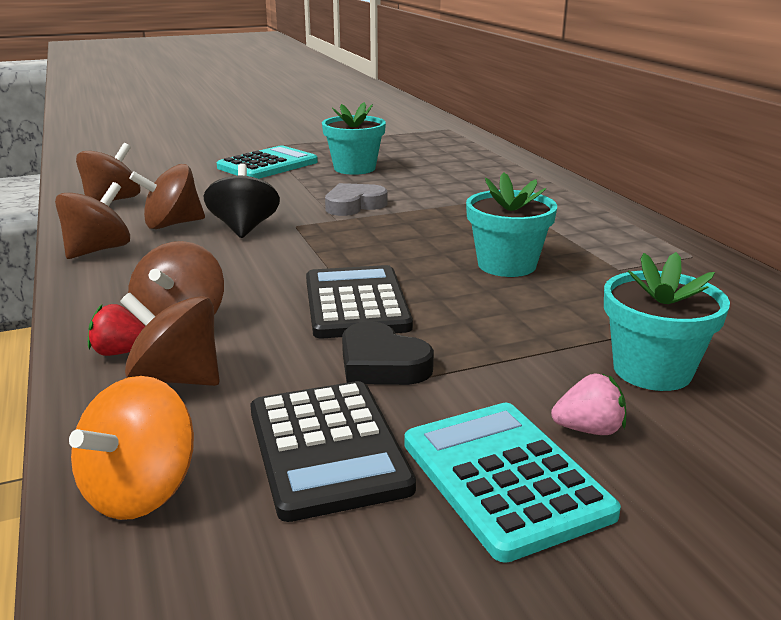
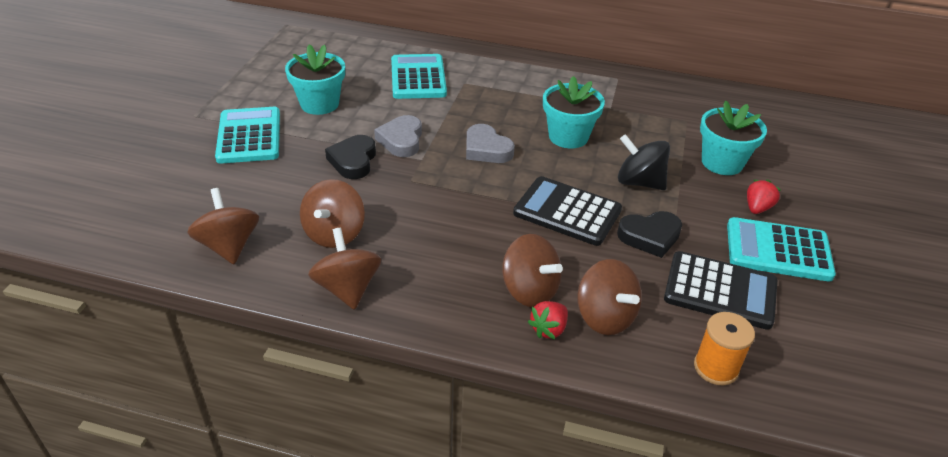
camera: 55 degrees left, 15 degrees up
orange spinning top [69,376,194,520] -> orange spool [694,312,755,385]
brown spinning top [120,293,220,386] -> brown spinning top turned 90 degrees counterclockwise [577,259,642,335]
black spinning top [204,164,280,238] -> black spinning top moved to [618,134,670,190]
pink strawberry [551,373,626,435] -> red strawberry [747,180,781,214]
none -> black heart [325,135,376,179]
none -> turquoise calculator [391,54,447,99]
none -> grey heart [466,124,515,163]

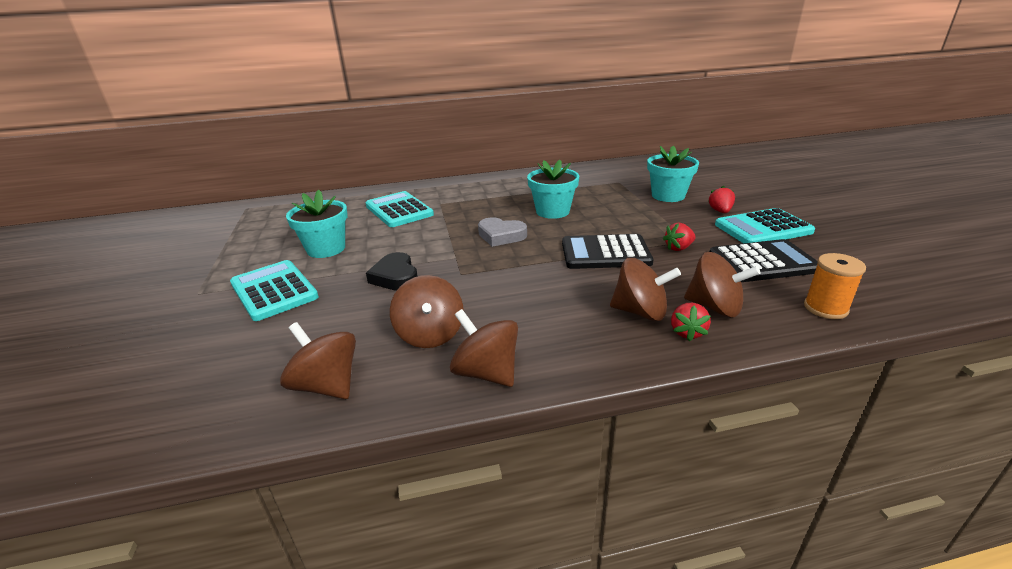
camera: 25 degrees left, 10 degrees down
grey heart [374,115,422,157] -> none
black heart [617,211,682,258] -> red strawberry [663,223,696,251]
black spinning top [618,134,670,190] -> none

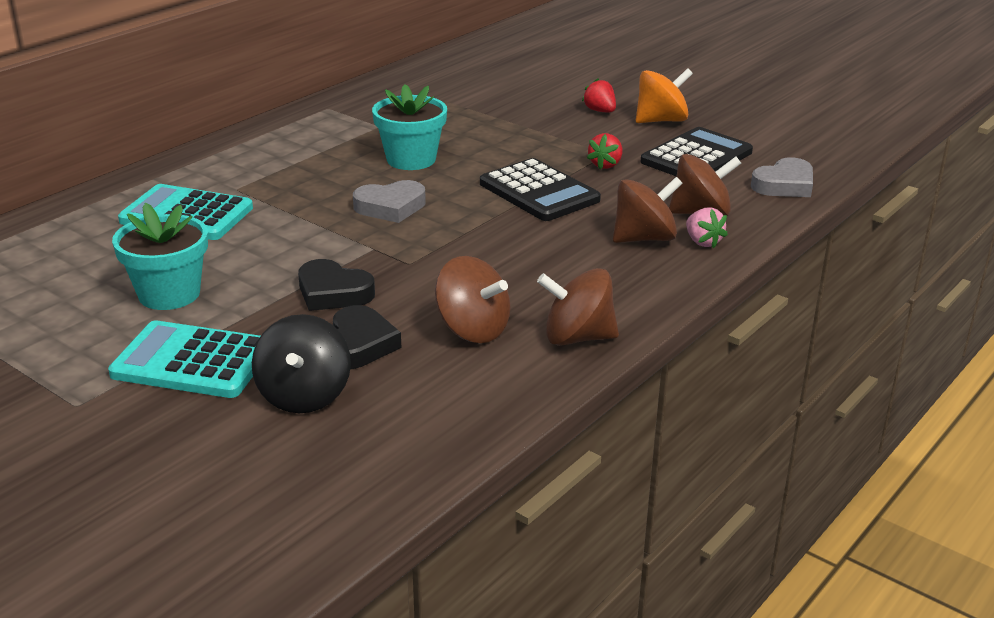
camera: 40 degrees left, 0 degrees up
brown spinning top [280,322,356,399] -> none
black calculator [562,234,654,269] -> black calculator turned 90 degrees counterclockwise [480,158,601,221]
turquoise flower pot [647,146,699,202] -> none
red strawberry [671,303,711,341] -> pink strawberry [686,207,728,248]
turquoise calculator [715,208,815,243] -> orange spinning top [636,68,693,123]
orange spool [804,253,866,319] -> grey heart [751,157,813,197]
none -> black spinning top [252,314,351,413]
none -> black heart [333,305,401,369]

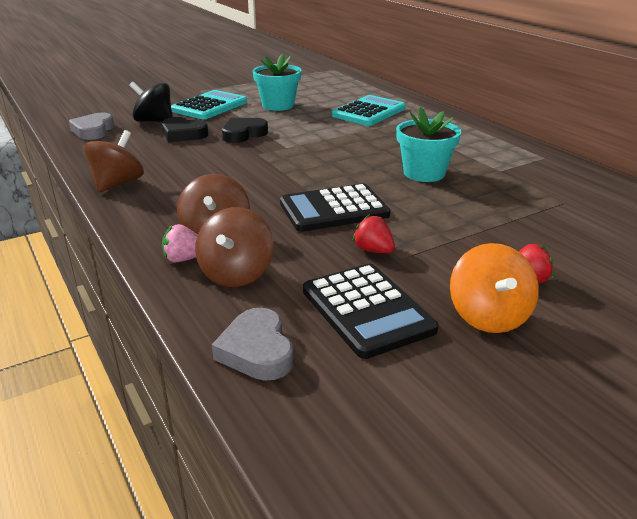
camera: 110 degrees right, 0 degrees up
grey heart [353,180,426,223] -> grey heart moved to [69,113,114,140]
brown spinning top [435,256,511,343] -> none

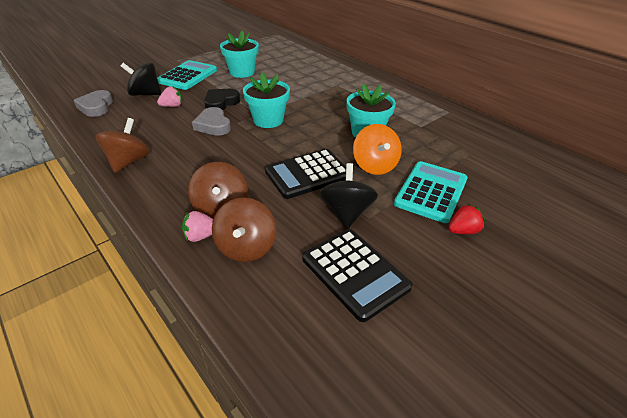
camera: 10 degrees left, 10 degrees up
black heart [162,117,208,142] -> pink strawberry [157,86,182,107]
grey heart [212,308,293,381] -> grey heart moved to [192,107,231,136]
turquoise calculator [332,95,406,126] -> turquoise calculator moved to [394,161,468,223]
red strawberry [352,214,395,253] -> black spinning top [319,163,378,229]
orange spinning top [450,243,539,333] -> orange spinning top moved to [353,124,402,175]
none -> turquoise flower pot [243,73,290,128]

